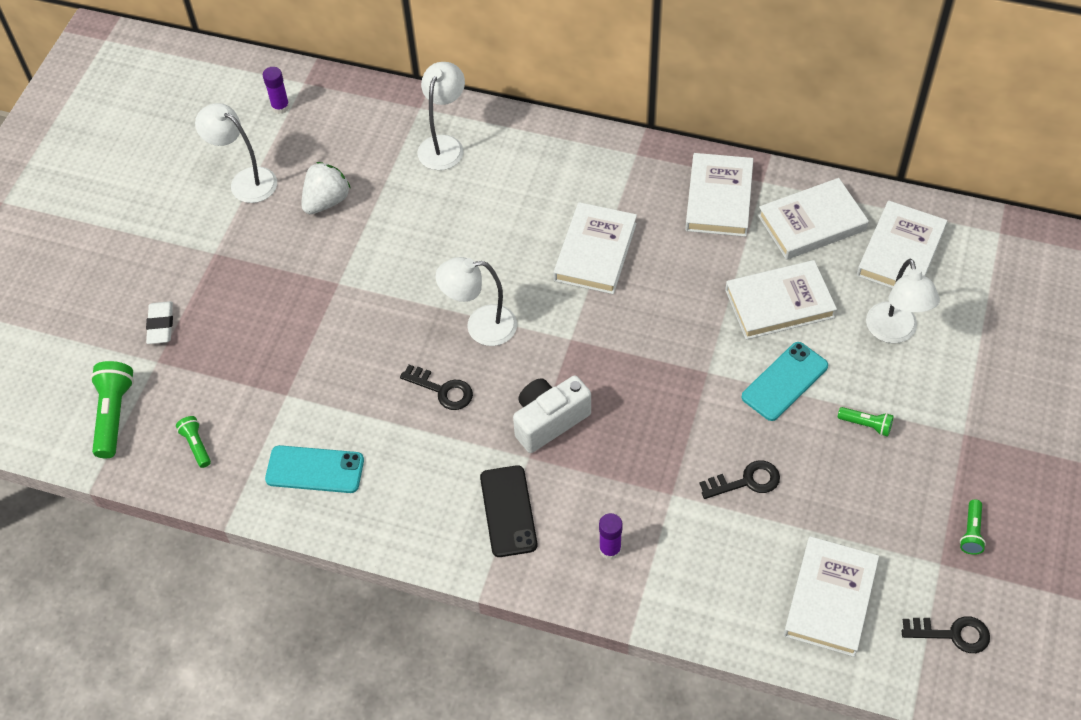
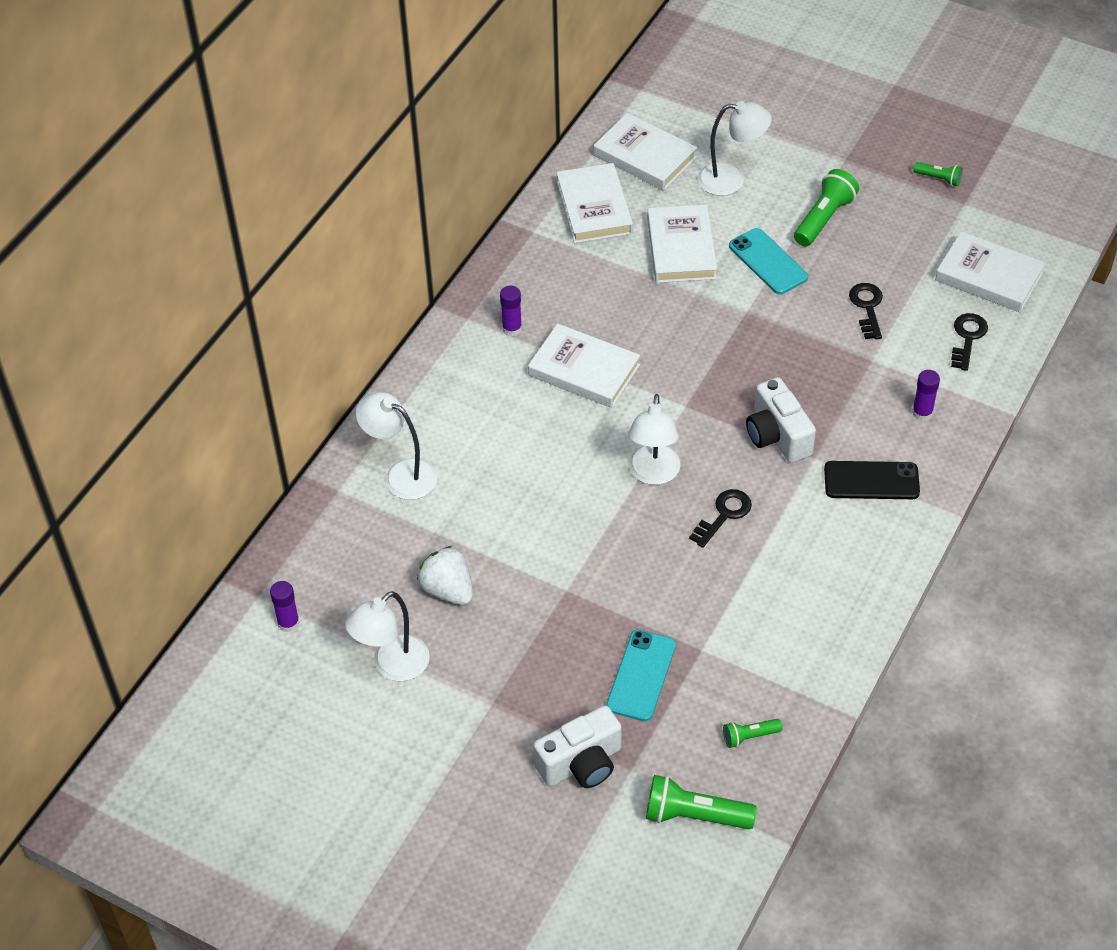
camera: 80 degrees left, 5 degrees down
white eraser [146,301,173,344] -> white camera [533,705,622,788]
turquoise phone [265,445,364,493] -> turquoise phone moved to [606,629,676,721]
white book [685,153,753,237] -> none
green flashlight [838,407,894,437] -> green flashlight [794,169,859,247], size x1.81
black key [902,616,990,653] -> black key moved to [951,313,988,371]
none -> purple glue stick [500,286,522,336]

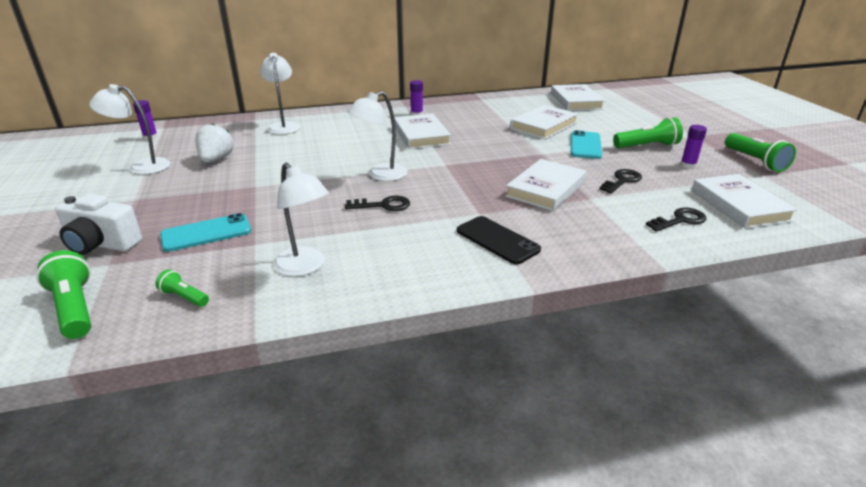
camera: 45 degrees right, 20 degrees down
white book [556,163,633,243] -> white book moved to [505,159,586,211]
white lamp [698,101,772,196] -> white lamp moved to [273,162,329,276]
white camera [746,377,816,463] -> none
purple glue stick [912,370,940,421] -> purple glue stick moved to [680,125,707,169]
green flashlight [914,162,963,186] -> green flashlight [725,133,796,172], size x1.81

